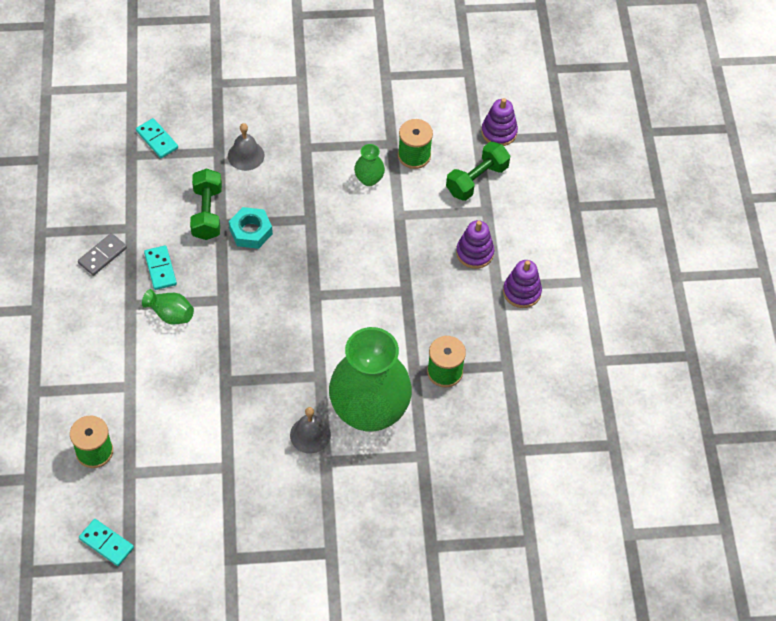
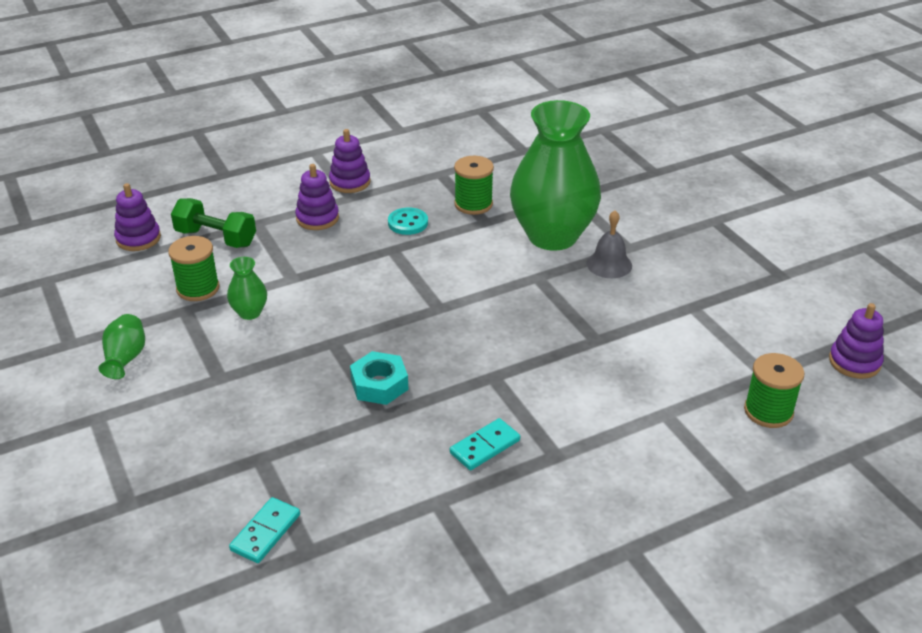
camera: 110 degrees left, 20 degrees down
grey domino [78,233,127,276] -> none
turquoise domino [79,519,134,566] -> purple stacking toy [829,303,884,379]
green vase [142,289,194,325] -> green vase moved to [98,314,145,379]
green dumbbell [190,168,222,240] -> none
grey bell [228,123,264,171] -> none
none -> turquoise button [388,208,428,235]

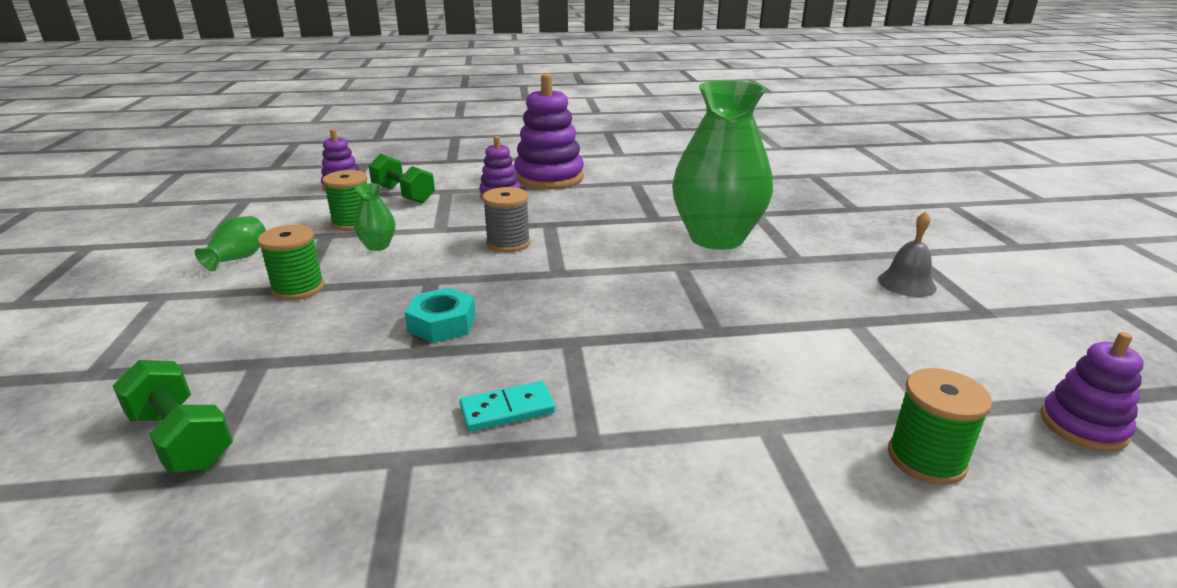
camera: 20 degrees right, 10 degrees down
turquoise domino [229,497,300,563] -> green dumbbell [113,360,233,473]
purple stacking toy [329,129,371,193] -> purple stacking toy [514,73,584,189], size x1.80
turquoise button [388,208,428,235] -> none
green spool [454,156,494,215] -> green spool moved to [257,225,325,300]
grey bell [587,210,632,278] -> grey bell moved to [878,211,937,297]
none -> grey spool [483,187,530,253]

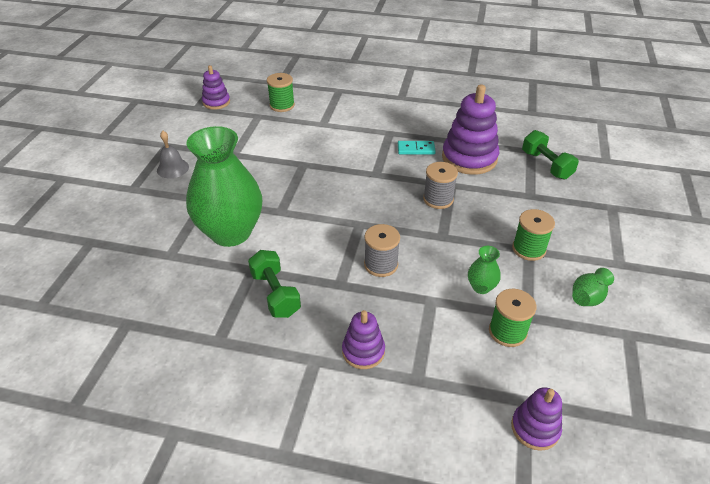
camera: 160 degrees left, 15 degrees up
green dumbbell [368,154,435,204] -> green dumbbell moved to [248,250,301,318]
turquoise nut [405,287,476,343] -> grey spool [423,162,458,209]
purple stacking toy [514,73,584,189] -> purple stacking toy moved to [442,84,499,175]

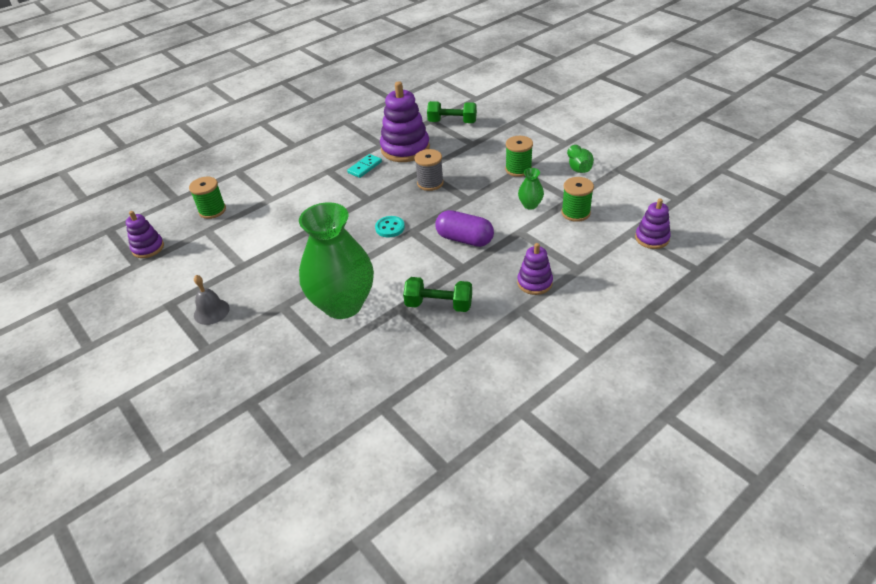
camera: 50 degrees left, 0 degrees up
grey spool [364,224,400,277] -> purple capsule [435,210,494,247]
none -> turquoise button [375,216,405,237]

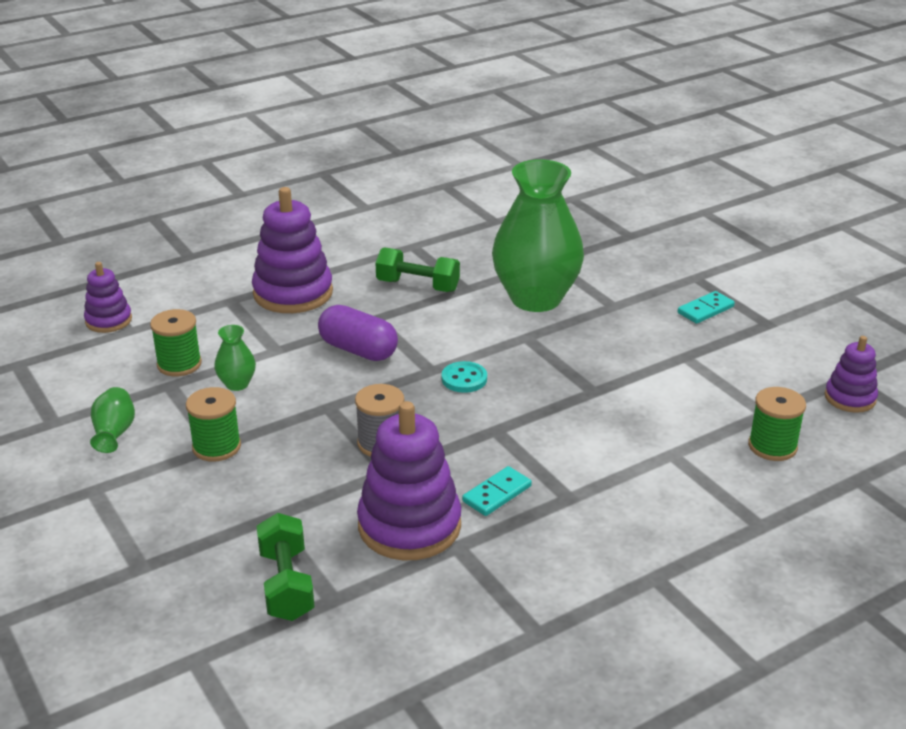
camera: 175 degrees left, 10 degrees down
grey bell [194,275,230,325] -> turquoise domino [678,291,735,324]
green dumbbell [427,101,477,123] -> green dumbbell turned 60 degrees clockwise [257,513,315,621]
purple stacking toy [517,243,553,295] -> purple stacking toy [252,187,333,313], size x1.80

